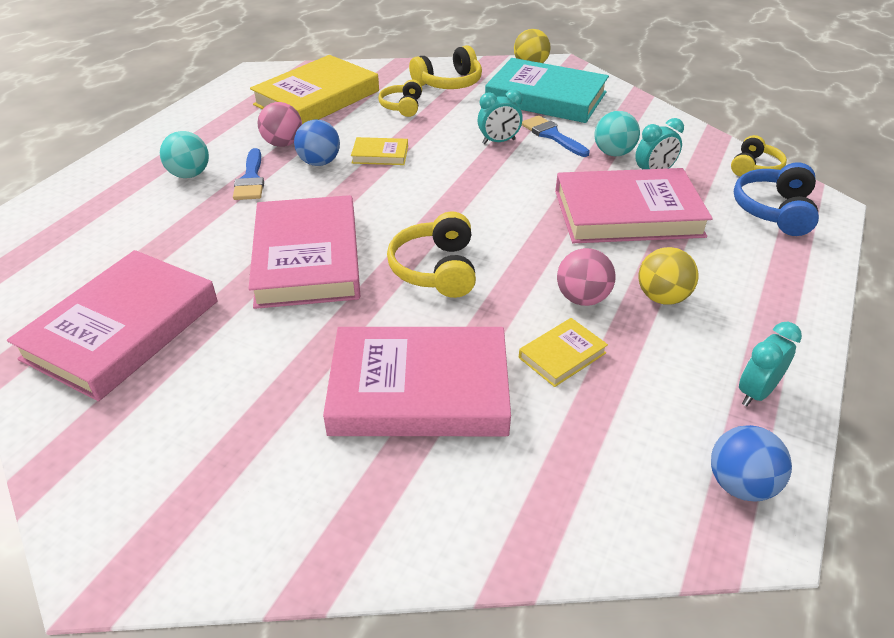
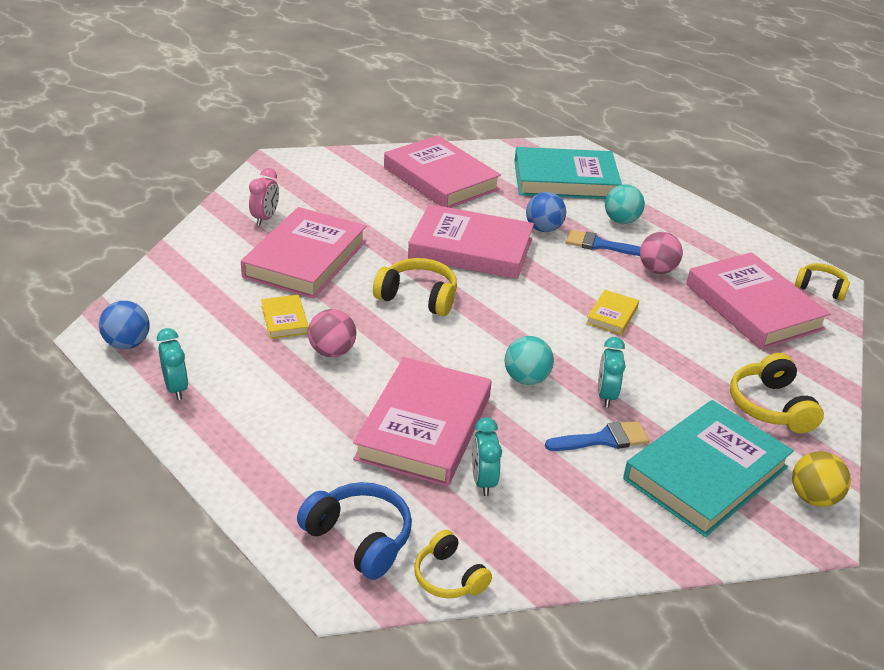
camera: 110 degrees right, 5 degrees down
yellow book [250,55,379,124] -> pink book [686,252,830,350]
blue ball [294,120,340,166] -> blue ball moved to [526,192,566,232]
yellow headphones [379,80,422,117] -> yellow headphones moved to [795,263,850,301]
turquoise ball [595,111,640,156] -> turquoise ball moved to [505,336,554,385]
yellow ball [638,247,698,305] -> none
none -> pink clock [249,168,279,225]
none -> turquoise book [514,147,622,199]

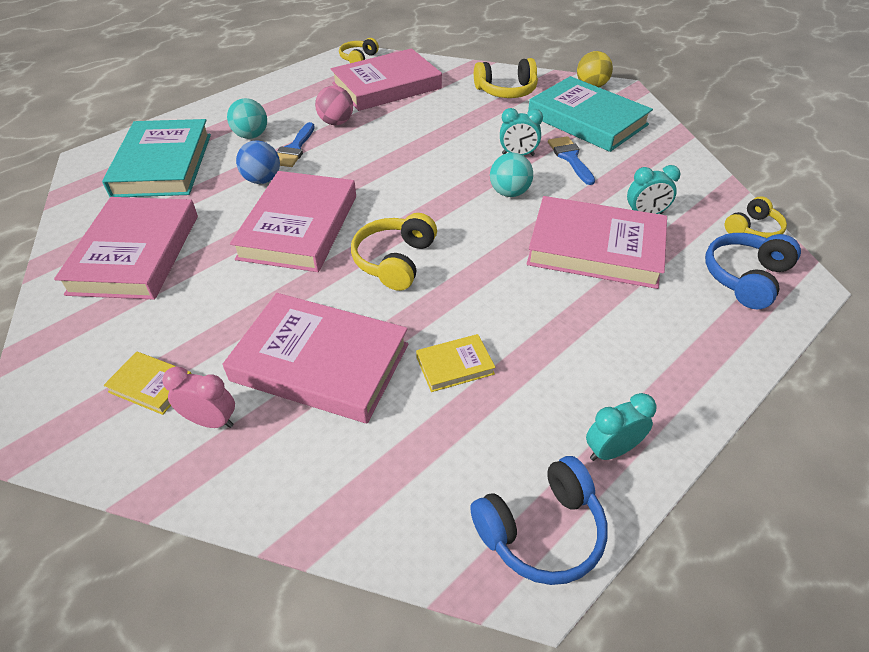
camera: 90 degrees left, 10 degrees up
blue ball [99,301,150,349] -> blue headphones [470,456,607,585]
pink ball [308,309,356,357] -> none
pink book [384,135,501,208] -> pink book turned 45 degrees counterclockwise [54,197,198,299]
yellow book [586,290,639,335] -> yellow book moved to [103,352,192,415]

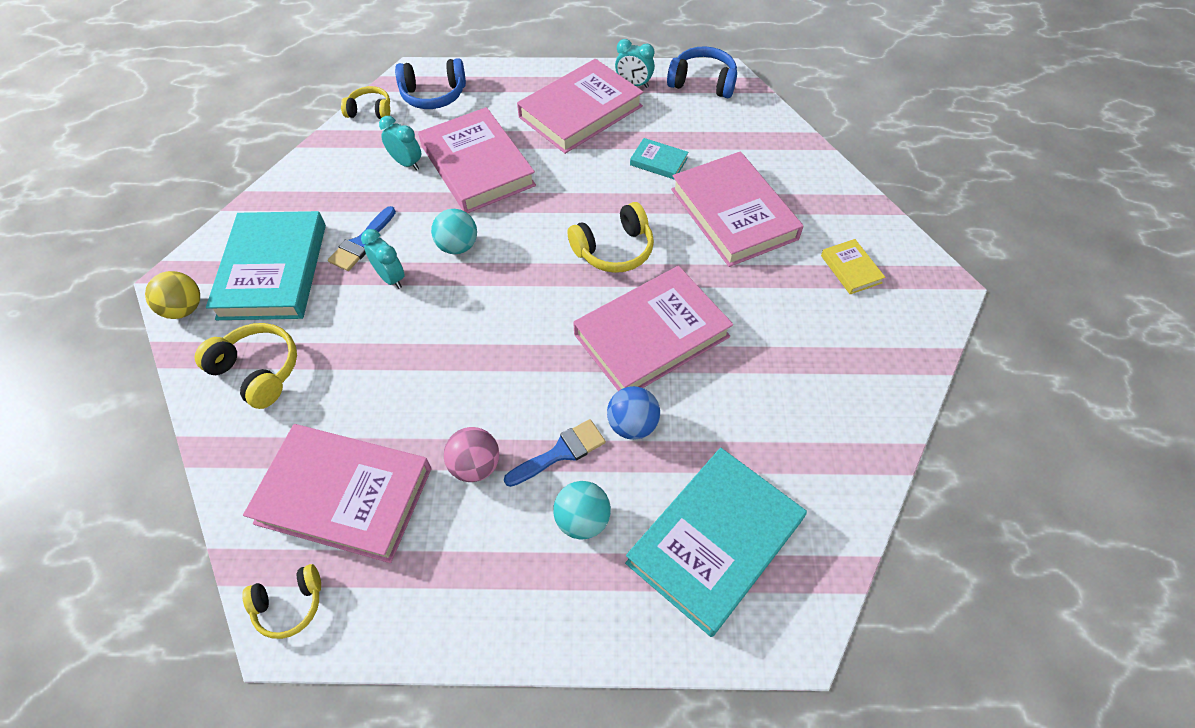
camera: 135 degrees left, 10 degrees up
pink book [54,197,198,299] -> pink book moved to [517,59,643,154]
pink clock [162,367,235,428] -> none
yellow book [416,334,496,392] -> turquoise book [630,138,688,180]

